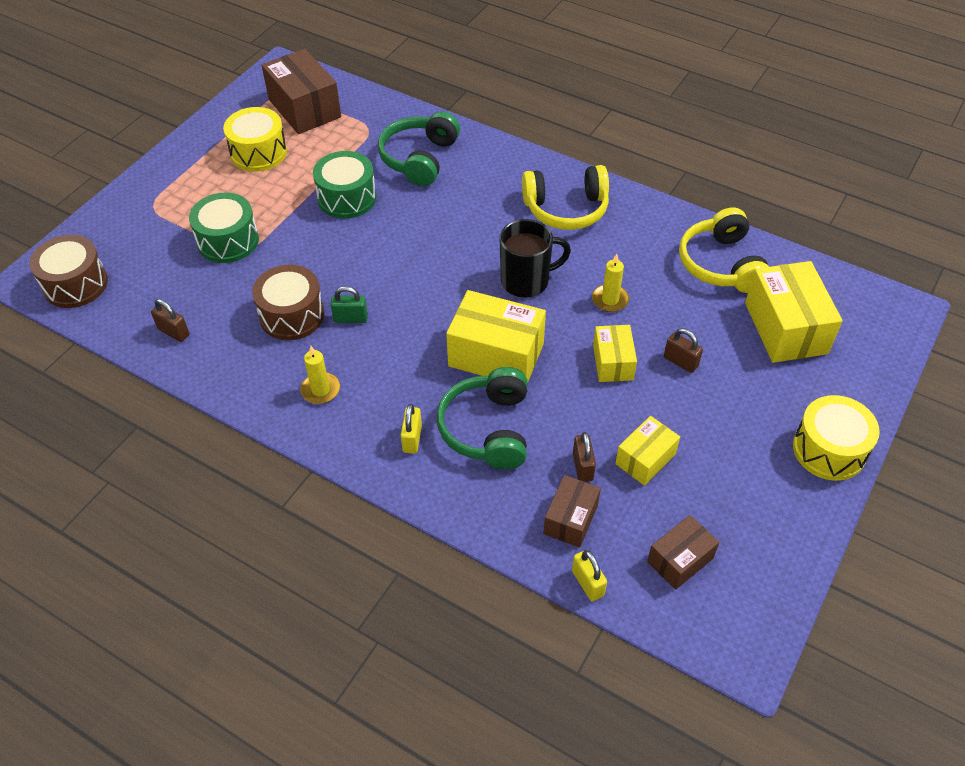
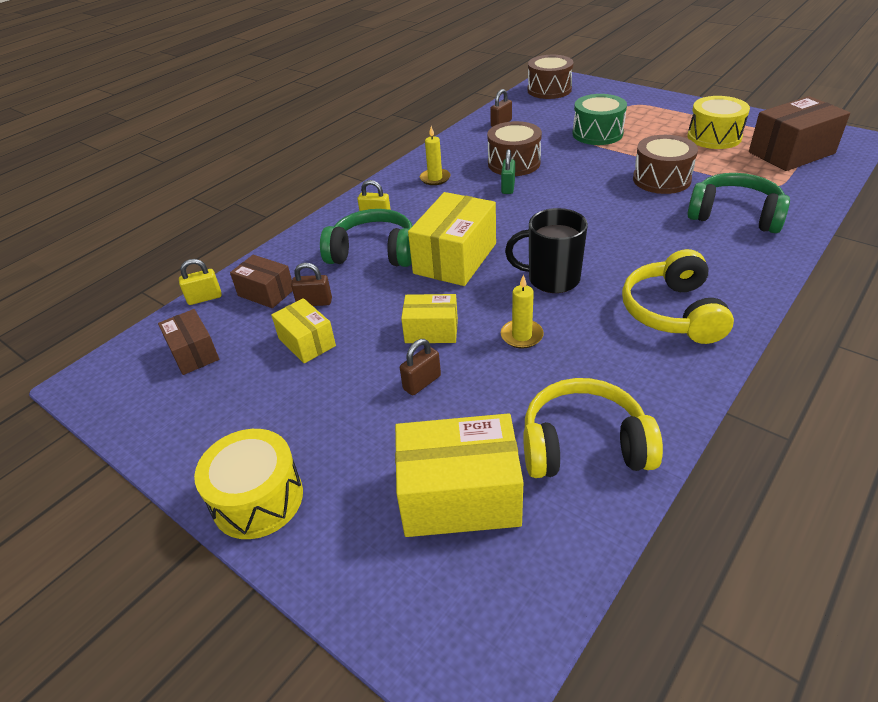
camera: 100 degrees right, 10 degrees down
green drum [313,151,376,219] -> brown drum [633,135,698,194]
black mug [500,219,571,298] -> black mug turned 105 degrees clockwise [505,208,588,293]

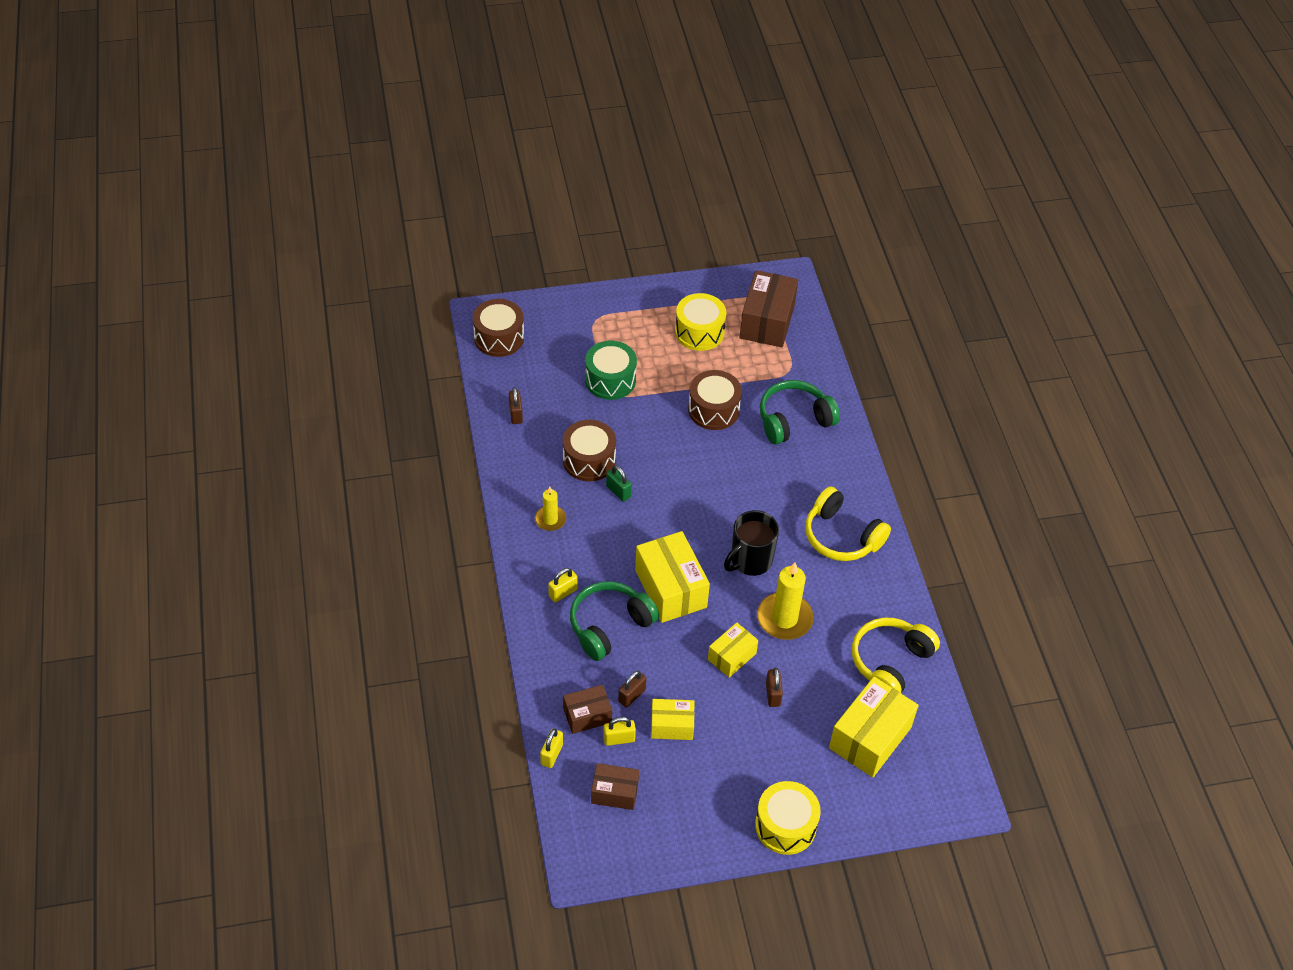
camera: 55 degrees left, 10 degrees up
yellow candle [501,274,544,349] -> yellow candle [757,562,814,640], size x1.72
none -> yellow padlock [603,717,636,746]

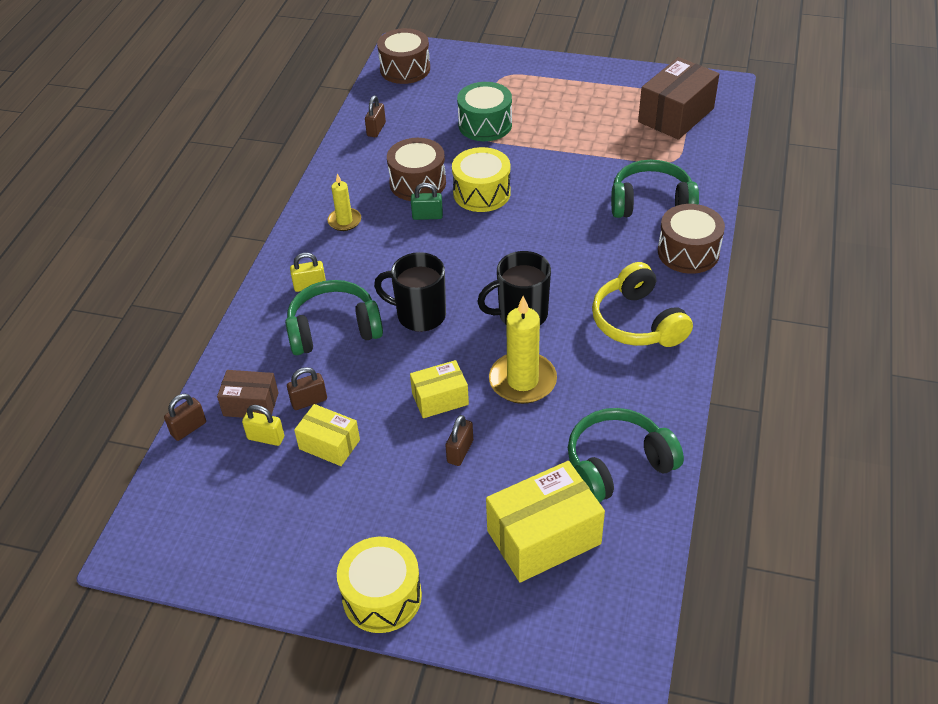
camera: 30 degrees right, 5 degrees down
yellow padlock [540,728,563,768] -> brown padlock [164,394,206,441]
brown box [591,763,639,810] -> none
green padlock [606,465,632,502] -> green padlock turned 75 degrees counterclockwise [411,183,443,220]
yellow box [635,531,710,623] -> black mug [374,252,446,332]
yellow drum [675,293,726,351] -> yellow drum moved to [452,147,511,212]
brown drum [688,370,742,430] -> brown drum moved to [658,204,725,274]
yellow headphones [852,617,940,693] -> green headphones [568,408,684,503]

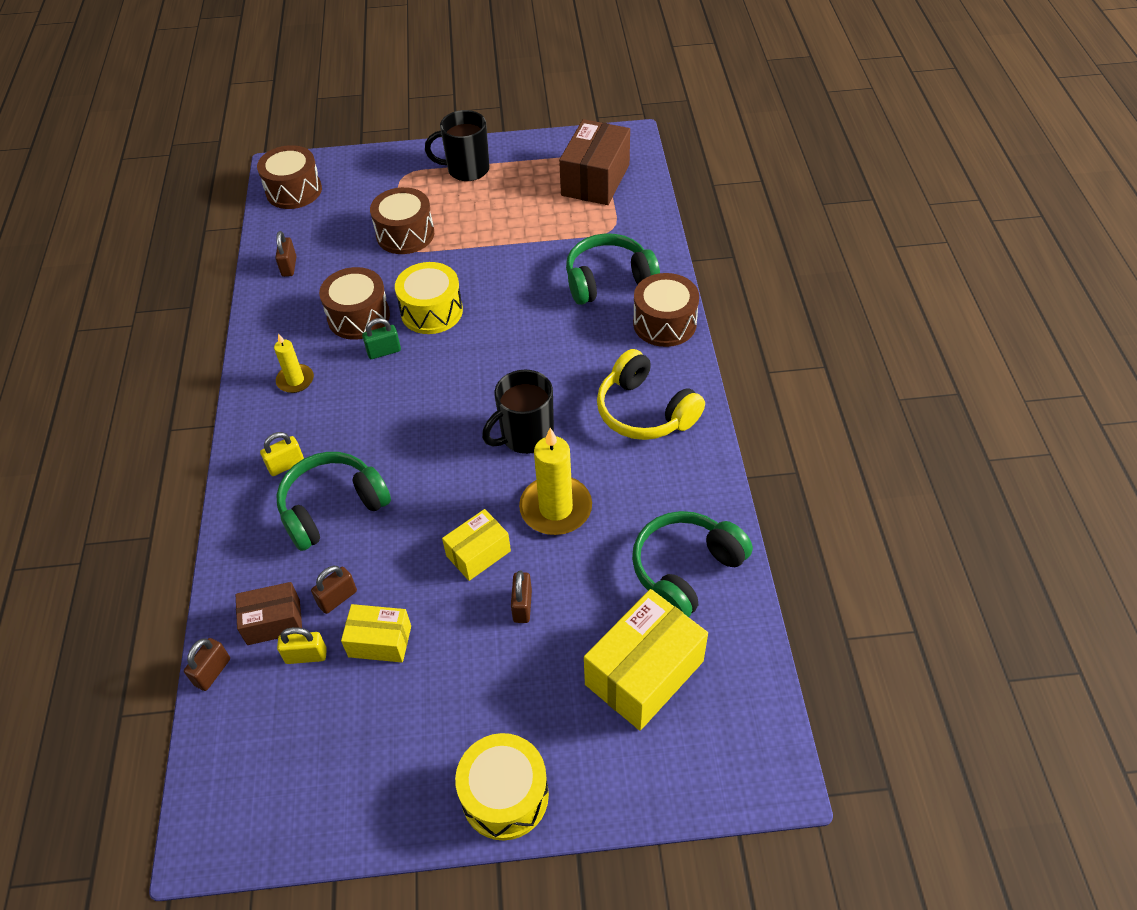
camera: 20 degrees left, 5 degrees up
black mug [374,252,446,332] -> black mug moved to [425,110,489,181]
green drum [457,82,512,141] -> brown drum [370,187,434,254]

